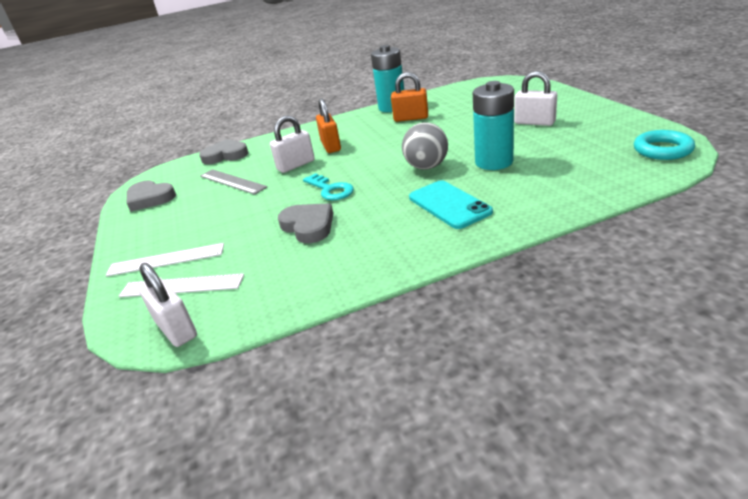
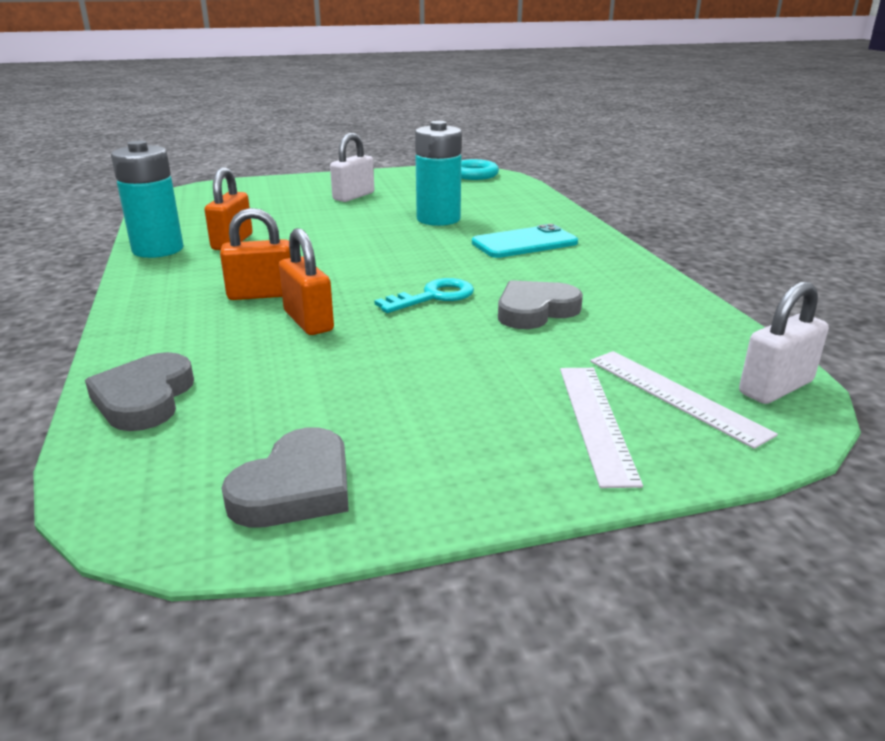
camera: 90 degrees left, 5 degrees down
white ruler [119,273,244,297] -> white ruler turned 45 degrees counterclockwise [590,351,778,449]
grey ruler [200,169,267,195] -> none
white padlock [270,115,315,173] -> orange padlock [279,228,334,335]
grey ball [402,122,448,170] -> none

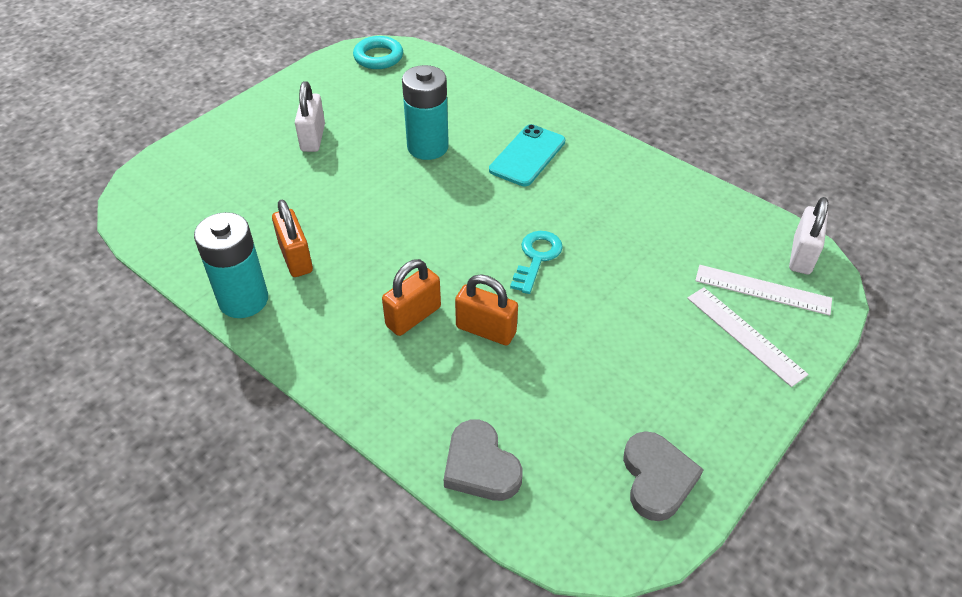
camera: 35 degrees left, 20 degrees up
grey heart [498,280,583,329] -> none

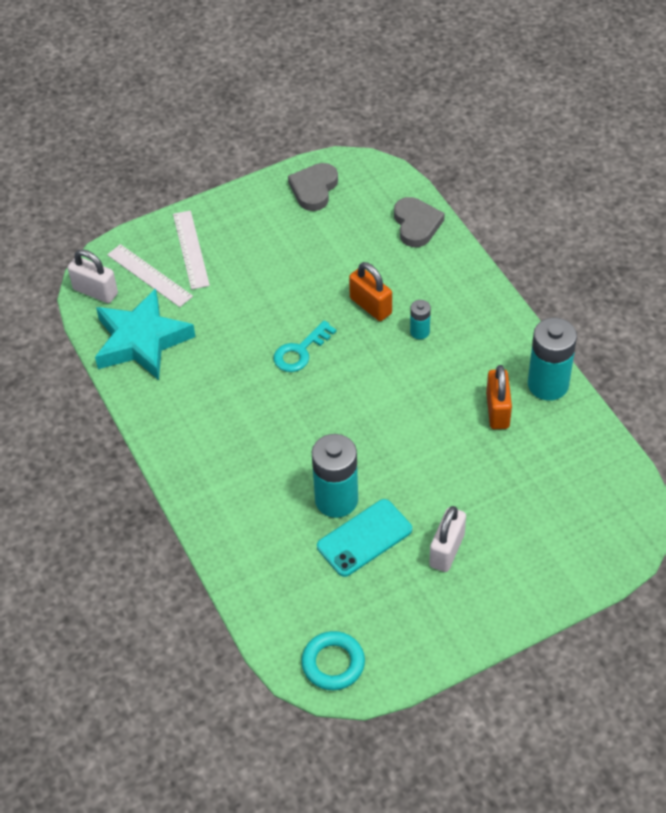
camera: 155 degrees left, 5 degrees up
orange padlock [382,259,441,336] -> turquoise battery [410,300,431,339]
turquoise phone [489,124,565,186] -> turquoise phone moved to [317,499,412,577]
white padlock [789,197,828,274] -> white padlock turned 75 degrees clockwise [68,249,118,303]
none -> turquoise star [95,288,195,380]

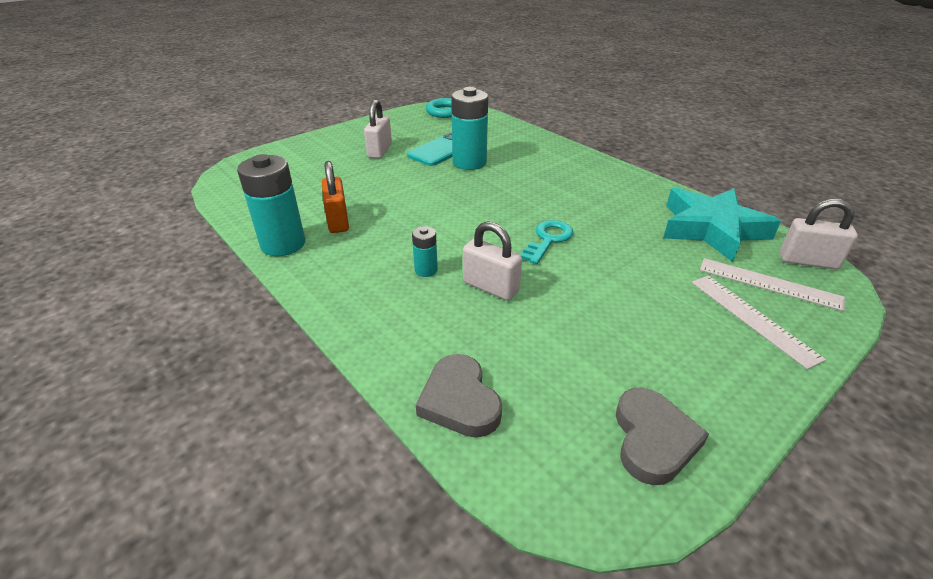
camera: 165 degrees right, 15 degrees down
orange padlock [349,262,392,321] -> white padlock [463,222,522,301]

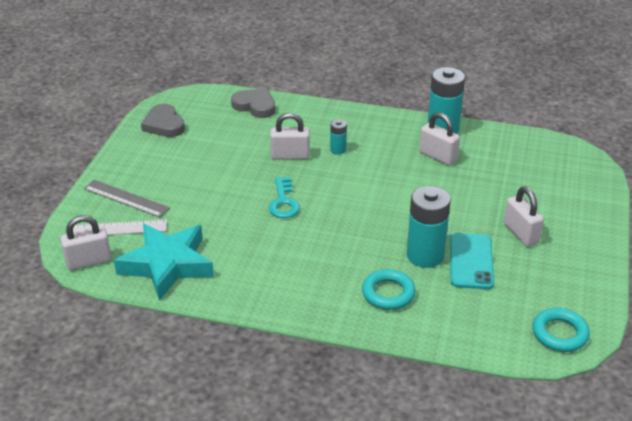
camera: 145 degrees right, 0 degrees up
orange padlock [322,161,349,233] -> white padlock [419,112,460,165]
white ruler [691,275,826,370] -> grey ruler [84,180,170,218]
none -> turquoise ring [362,269,416,310]

